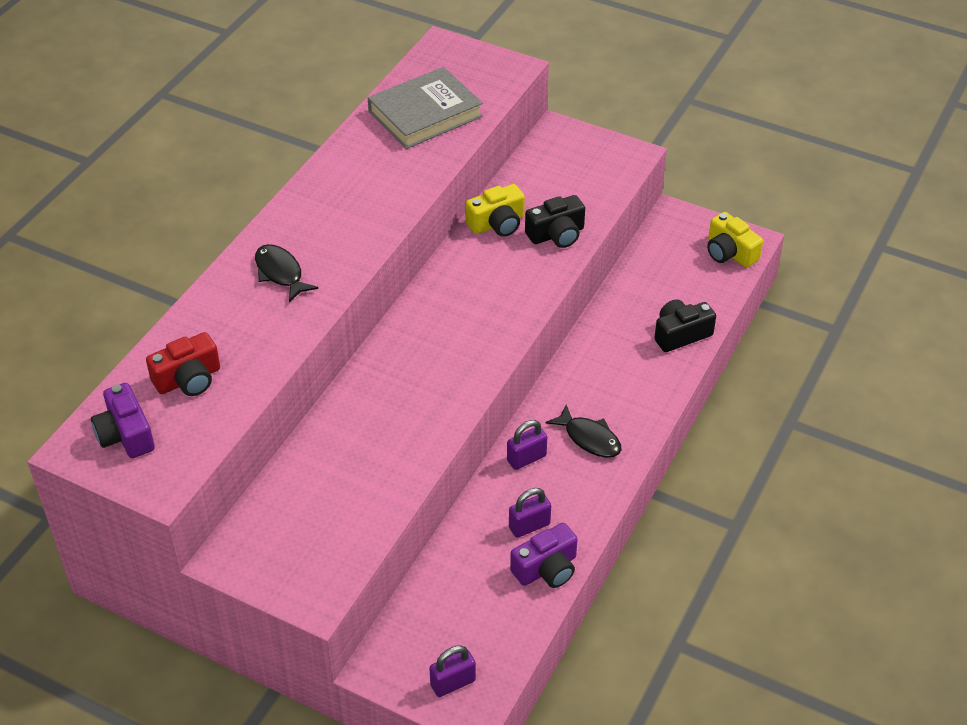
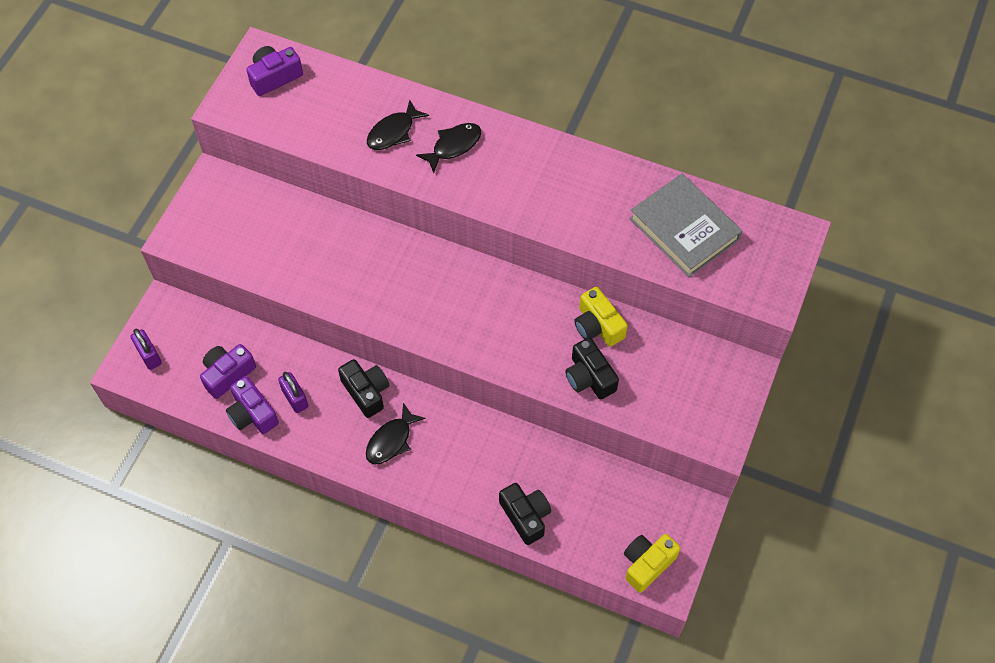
camera: 85 degrees right, 15 degrees up
red camera [146,332,220,396] -> none
purple padlock [507,420,547,470] -> black camera [338,359,389,418]
none -> purple camera [200,344,256,399]
none -> black fish [367,100,429,150]

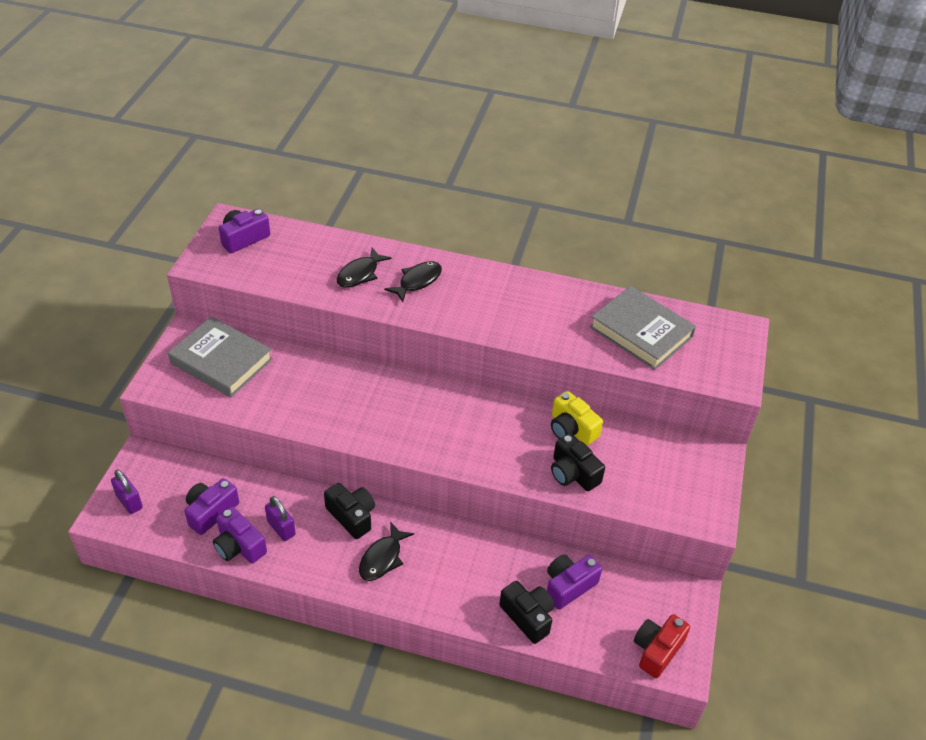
camera: 10 degrees left, 15 degrees down
yellow camera [624,534,681,593] -> red camera [634,614,690,678]
none -> grey book [168,316,273,397]
none -> purple camera [547,554,602,610]

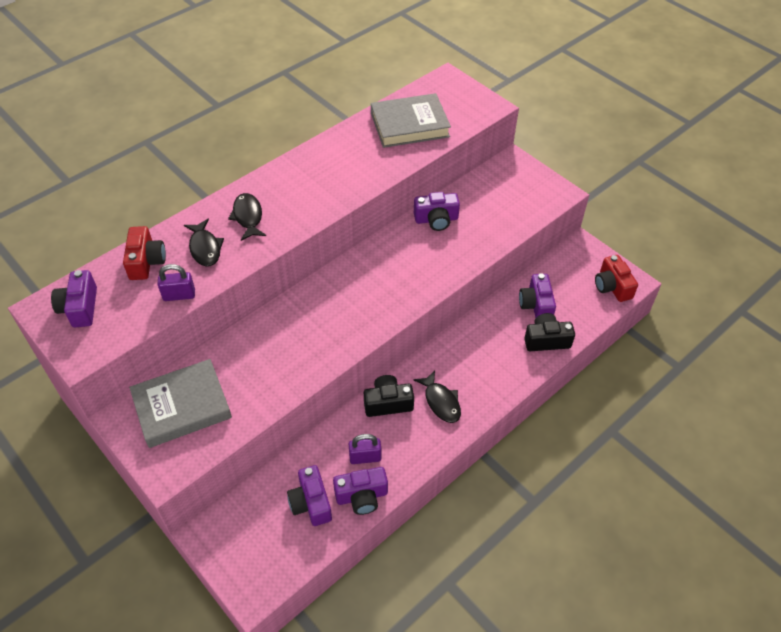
camera: 55 degrees left, 5 degrees up
purple padlock [111,470,143,514] -> purple padlock moved to [157,264,195,301]
yellow camera [551,391,603,445] -> purple camera [414,192,460,231]
black camera [551,433,605,491] -> none
none -> red camera [123,226,166,280]

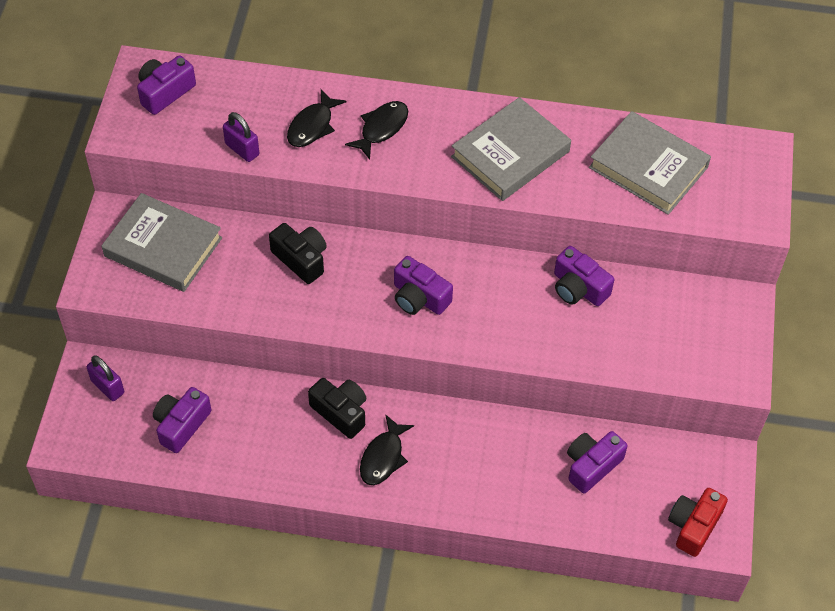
camera: 50 degrees right, 5 degrees up
red camera [123,226,166,280] -> none
purple camera [333,467,388,515] -> purple camera moved to [394,256,453,315]
purple padlock [349,434,382,464] -> purple padlock moved to [87,355,124,401]
black camera [524,313,575,351] -> black camera moved to [269,223,327,284]
none -> grey book [451,97,571,201]

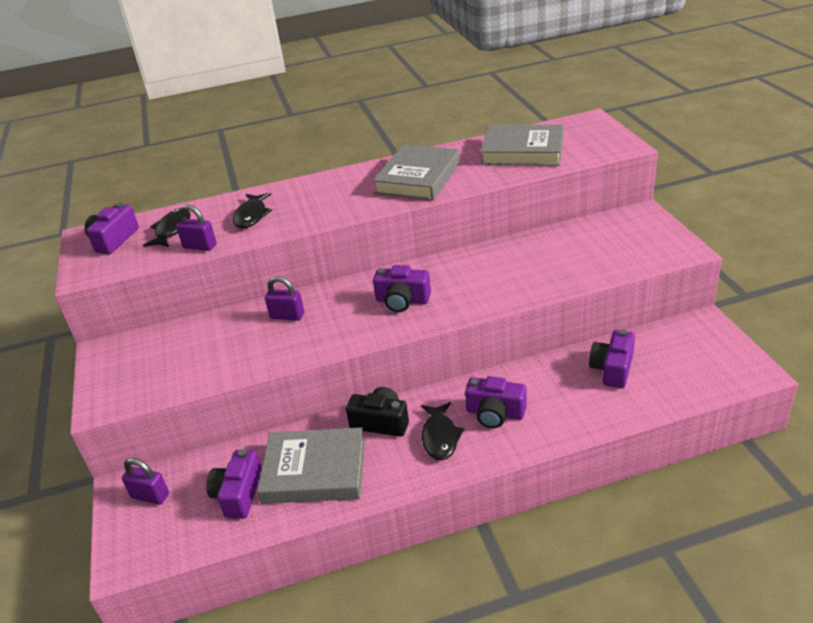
camera: 20 degrees left, 20 degrees down
grey book [102,193,222,292] -> grey book moved to [257,427,365,504]
black camera [269,223,327,284] -> purple padlock [265,276,304,321]
black fish [345,101,408,160] -> black fish moved to [143,209,191,247]
purple camera [554,246,614,306] -> purple camera moved to [465,376,527,428]
red camera [668,488,728,557] -> none

